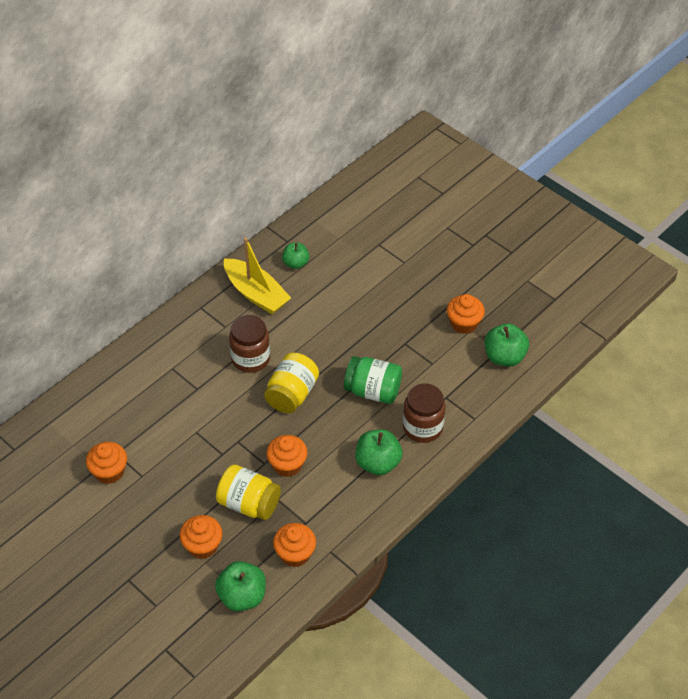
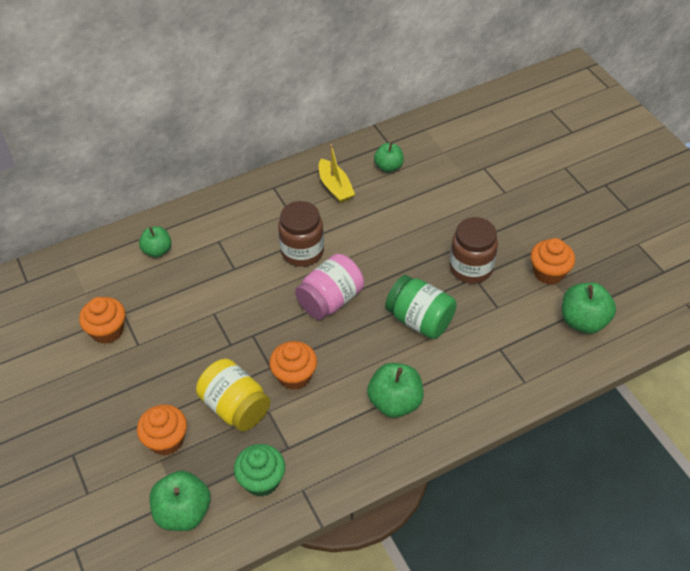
camera: 20 degrees right, 0 degrees up
yellow boat [224,237,291,314] -> yellow boat [319,144,355,203], size x0.65
yellow jar [264,353,319,413] -> pink jar [295,254,364,320]
orange cupcake [273,523,316,567] -> green cupcake [234,444,285,497]
brown jar [403,383,445,443] -> brown jar moved to [450,217,498,284]
none -> green apple [139,227,172,257]

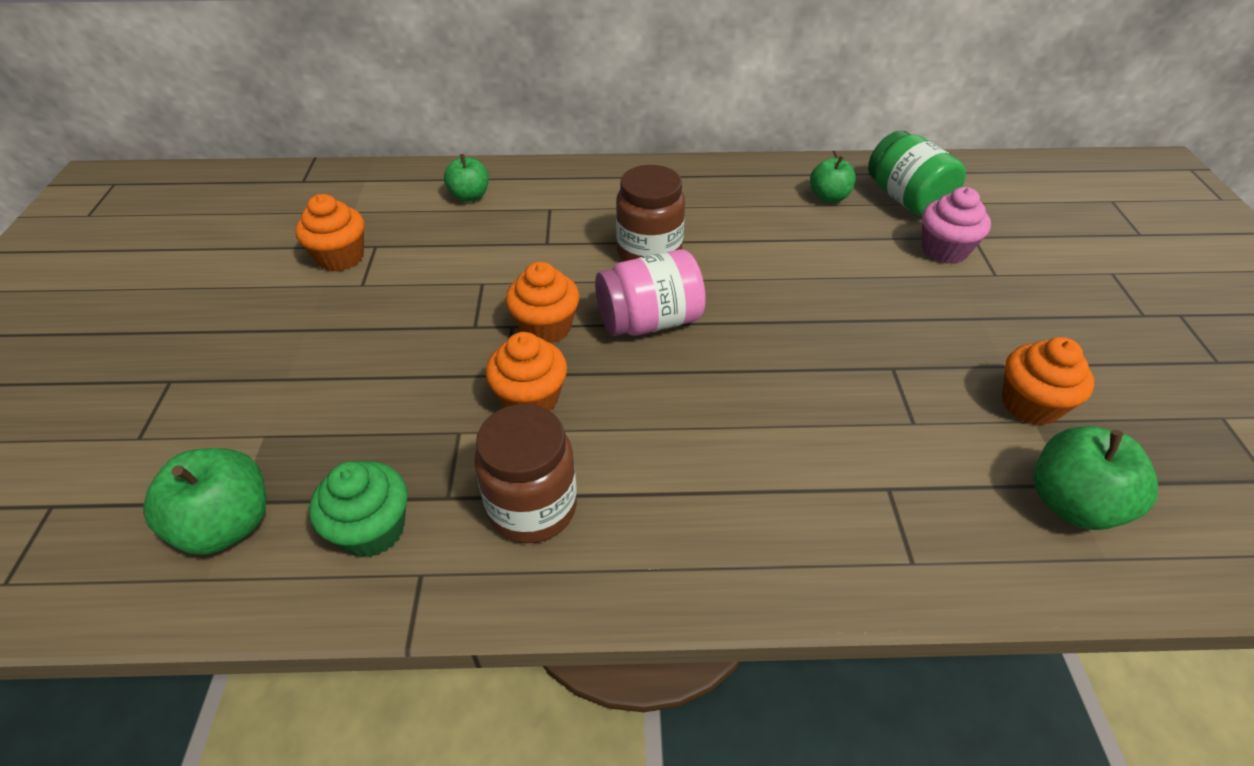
camera: 25 degrees right, 5 degrees down
orange cupcake [137,405,187,456] -> orange cupcake moved to [506,262,580,344]
yellow jar [196,359,270,431] -> none
yellow boat [319,144,355,203] -> none
green apple [367,363,424,418] -> none
green jar [385,275,457,339] -> green jar moved to [868,130,966,217]
brown jar [450,217,498,284] -> brown jar moved to [474,404,577,543]
none -> pink cupcake [922,187,991,264]

